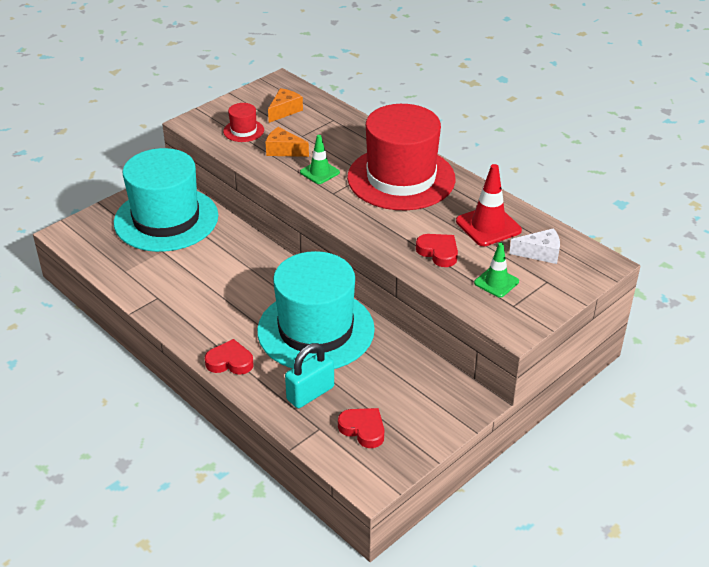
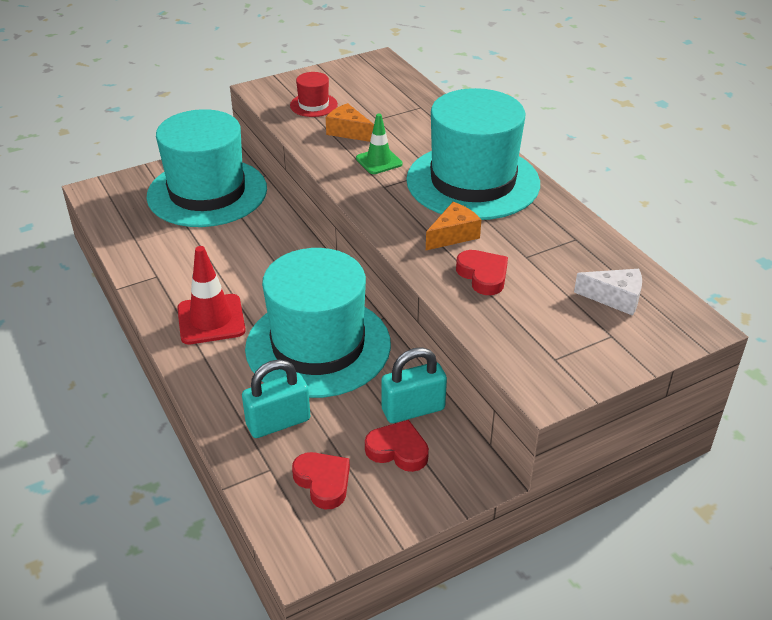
camera: 15 degrees right, 0 degrees up
red heart [205,339,254,375] -> red heart moved to [365,420,429,472]
orange cheese [268,88,303,123] -> orange cheese moved to [426,202,481,250]
red hat [347,104,456,210] -> turquoise hat [406,88,540,220]
red traffic cone [456,164,522,246] -> red traffic cone moved to [177,246,246,344]
green traffic cone [474,243,519,298] -> none
none -> turquoise padlock [381,347,447,423]

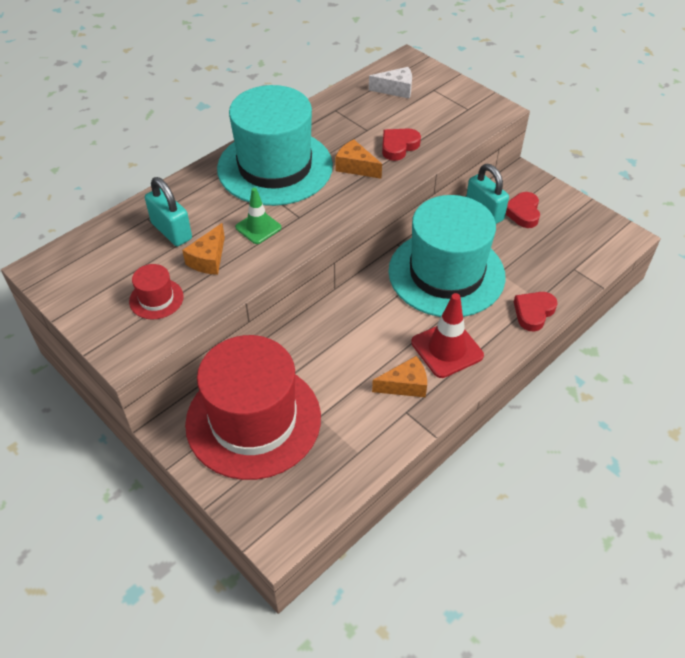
camera: 105 degrees left, 10 degrees up
turquoise hat [146,109,267,227] -> red hat [185,335,321,480]
turquoise padlock [242,360,310,438] -> turquoise padlock moved to [145,177,192,246]
red heart [292,452,350,509] -> red heart moved to [514,292,558,331]
white cheese [574,269,642,316] -> white cheese turned 90 degrees clockwise [369,67,412,99]
none -> orange cheese [372,356,427,397]

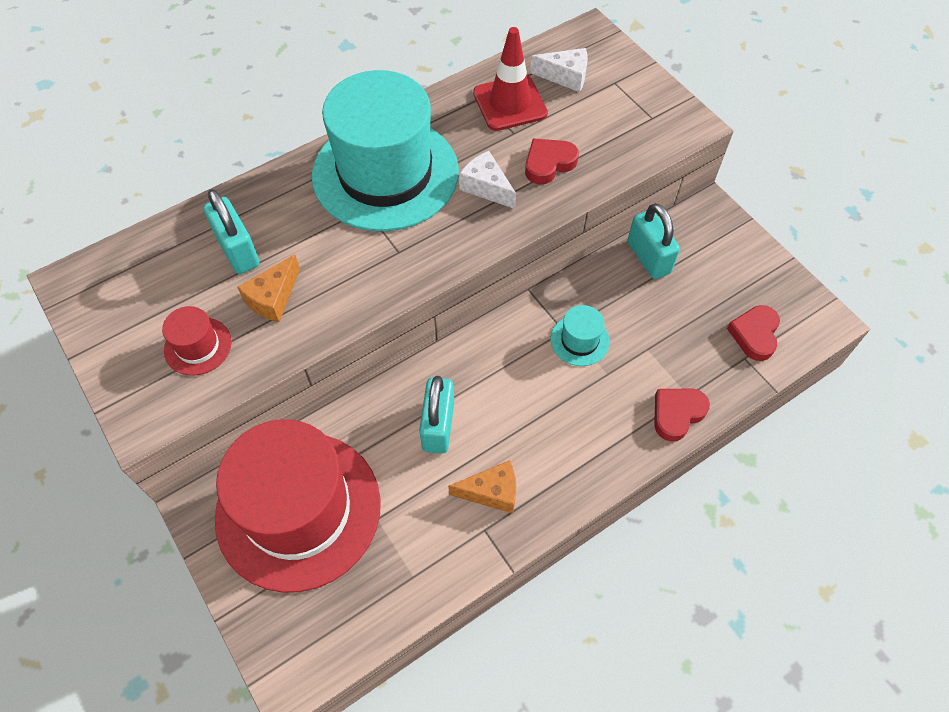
camera: 10 degrees right, 10 degrees up
green traffic cone [235,188,282,244] -> none
orange cheese [335,139,382,179] -> white cheese [459,151,516,209]
turquoise hat [388,195,506,317] -> turquoise hat [550,305,610,366], size x0.40
red traffic cone [411,293,484,378] -> red traffic cone moved to [473,27,548,131]
red heart [506,192,540,228] -> red heart moved to [727,305,780,361]
none -> turquoise padlock [419,376,454,454]

